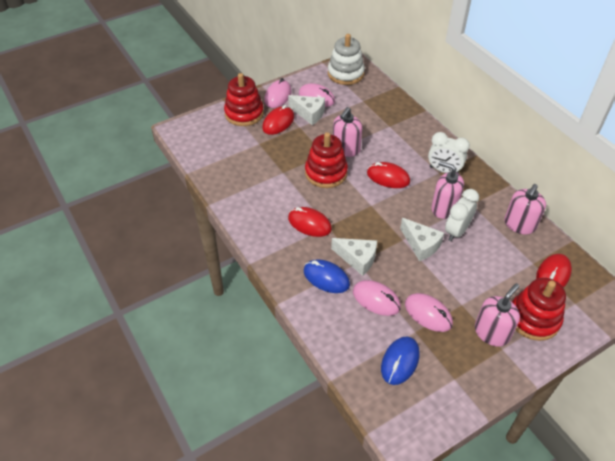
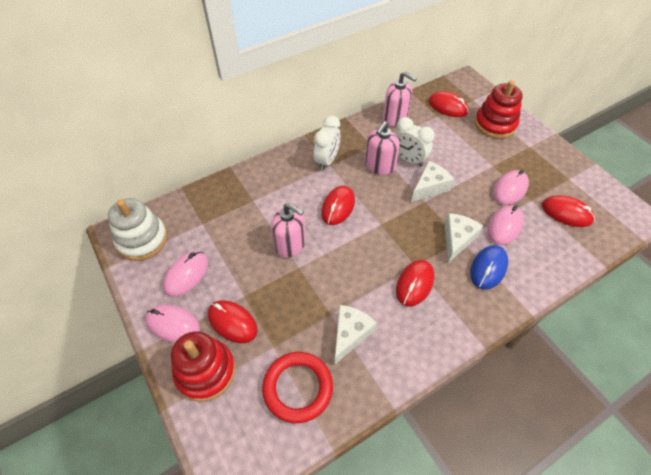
camera: 90 degrees left, 5 degrees up
white cheese [288,95,325,125] -> white cheese moved to [335,305,377,364]
red stacking toy [305,132,348,188] -> none
blue mouse [381,336,420,385] -> red mouse [542,195,595,227]
pink soap dispenser [475,283,520,347] -> none
none -> red ring [262,352,333,423]

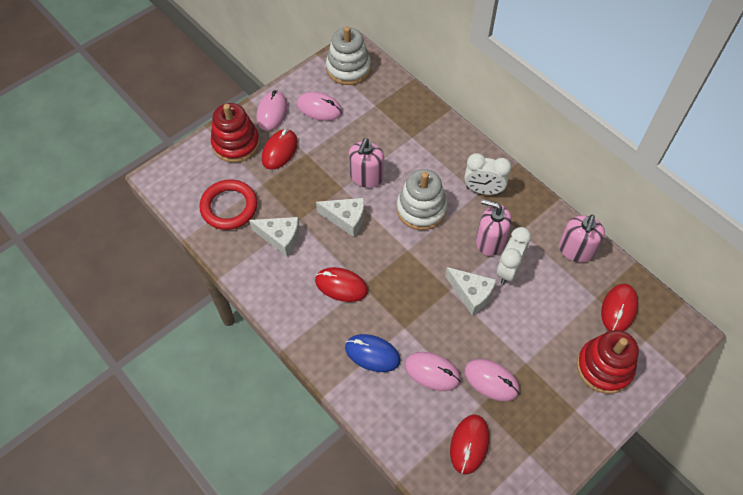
camera: 80 degrees right, 5 degrees up
red mouse [321,185,355,225] -> white stacking toy [396,169,447,230]
white cheese [444,213,483,263] -> white cheese moved to [316,198,364,237]

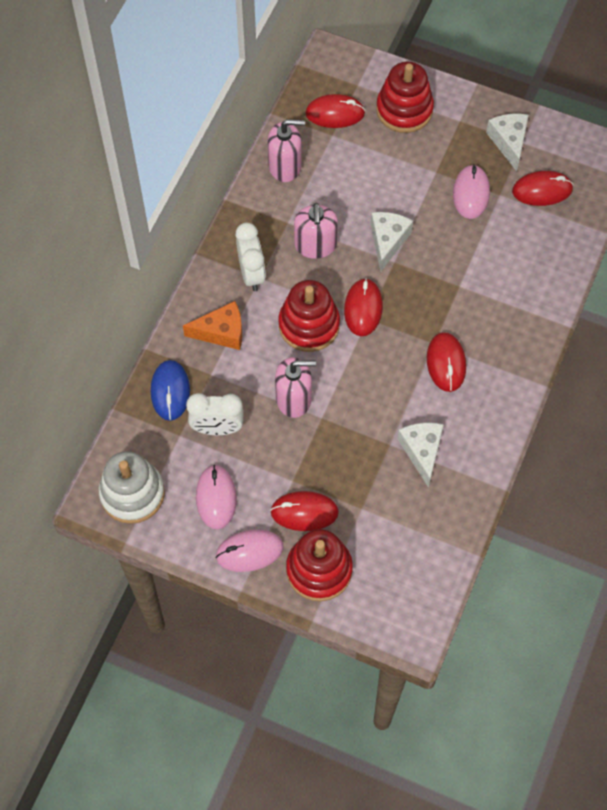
camera: 115 degrees left, 5 degrees up
red ring [199,180,257,230] -> none
white cheese [316,198,364,237] -> white cheese moved to [486,114,529,171]
blue mouse [345,334,401,372] -> blue mouse moved to [151,360,190,421]
white stacking toy [396,169,447,230] -> red stacking toy [278,280,340,352]
pink mouse [404,352,461,391] -> none
white clock [496,227,531,284] -> white clock moved to [186,393,244,435]
none -> orange cheese [183,301,242,350]
none -> red mouse [344,278,383,336]

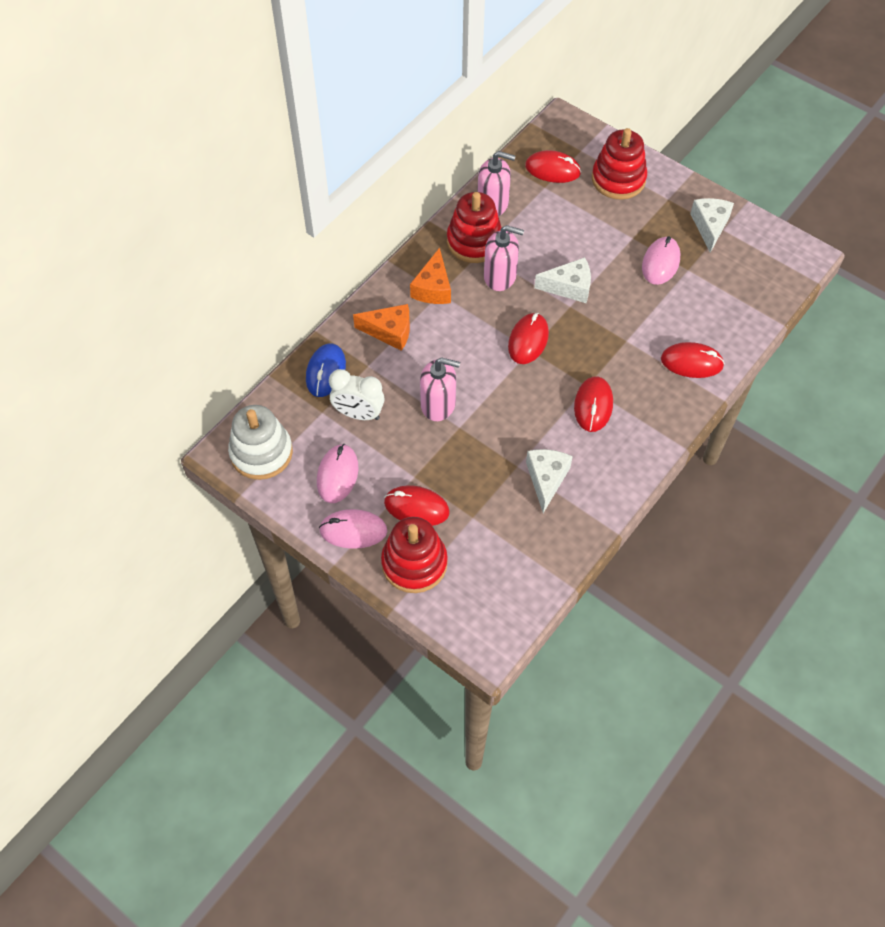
camera: 15 degrees right, 5 degrees down
white clock [236,222,266,291] -> orange cheese [410,248,451,304]
red stacking toy [278,280,340,352] -> red stacking toy moved to [447,192,502,263]
pink soap dispenser [294,203,338,259] -> pink soap dispenser turned 90 degrees counterclockwise [484,225,524,291]
white cheese [371,212,413,272] -> white cheese turned 60 degrees clockwise [534,257,591,303]
red mouse [512,171,574,206] -> red mouse moved to [661,342,725,378]

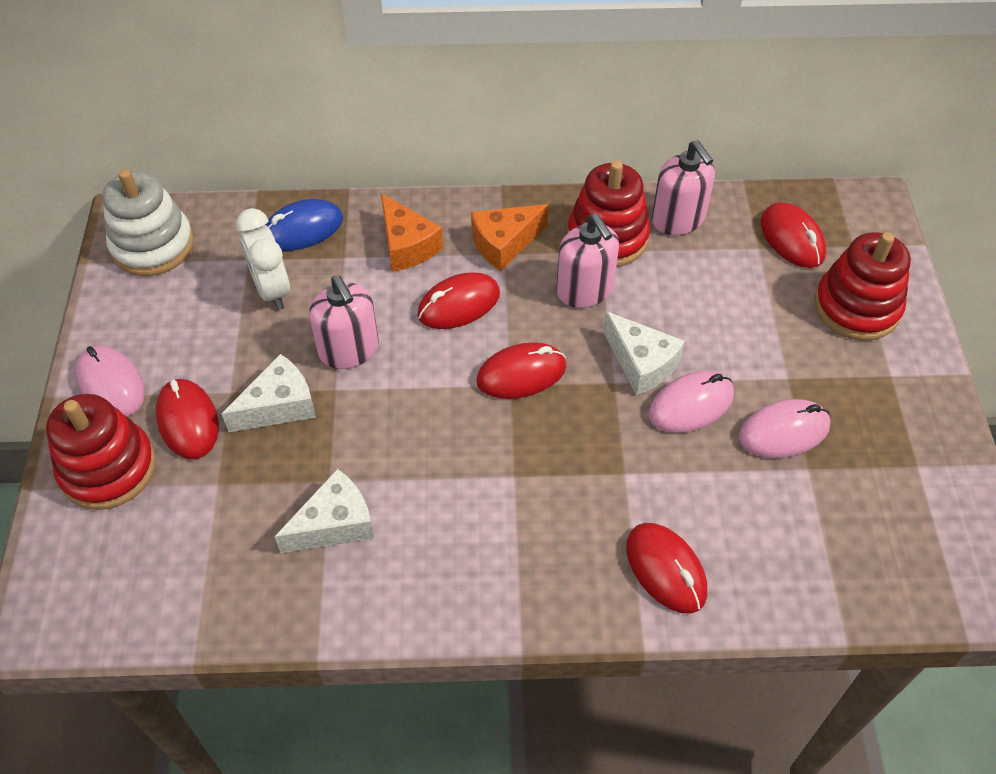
camera: 50 degrees right, 5 degrees down
pink mouse [317,444,358,503] -> pink mouse moved to [649,371,734,433]
red mouse [574,376,613,432] -> red mouse moved to [417,272,500,329]
white cheese [690,198,734,253] -> white cheese moved to [222,354,316,432]

